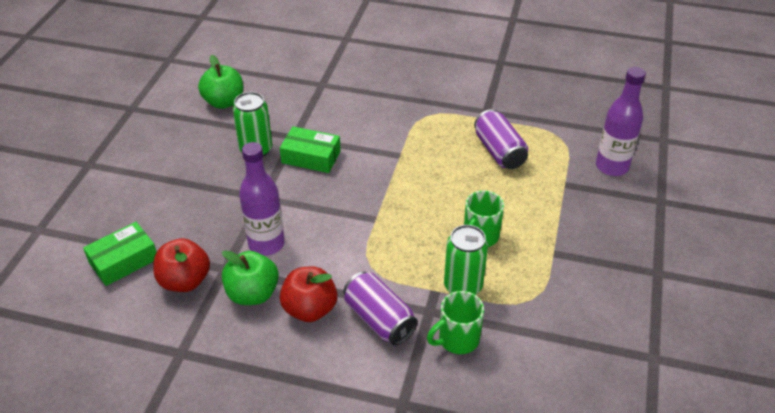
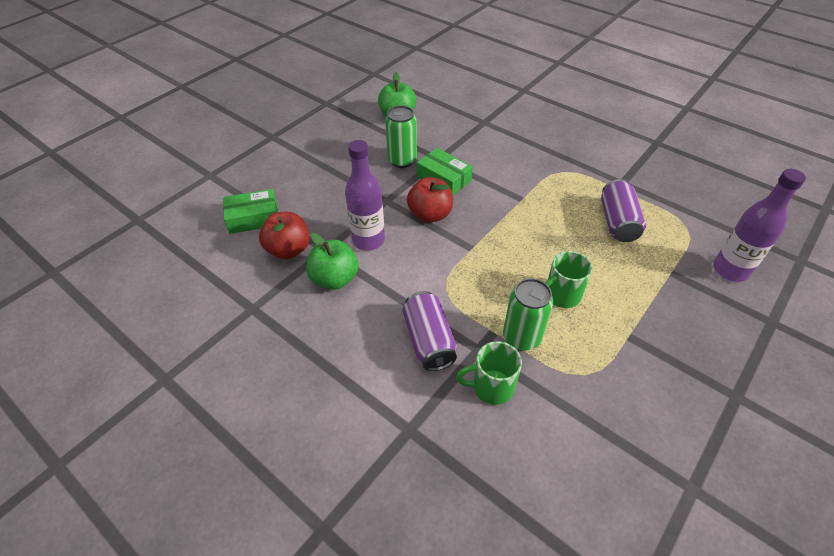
camera: 25 degrees right, 5 degrees up
red apple [280,266,337,322] -> red apple moved to [407,177,453,223]

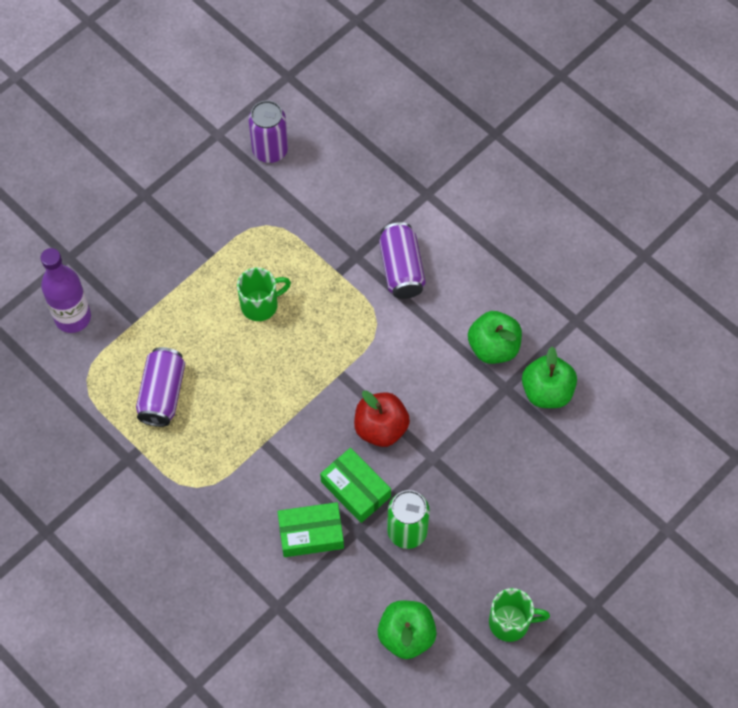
camera: 175 degrees left, 15 degrees up
green box [223,189,278,234] -> green box moved to [277,502,344,557]
red apple [259,212,310,259] -> green apple [522,347,577,408]
purple bottle [345,140,385,251] -> none
green mug [456,341,522,405] -> green mug moved to [489,588,550,642]
green can [503,278,553,351] -> none
none -> purple can [248,100,288,163]

